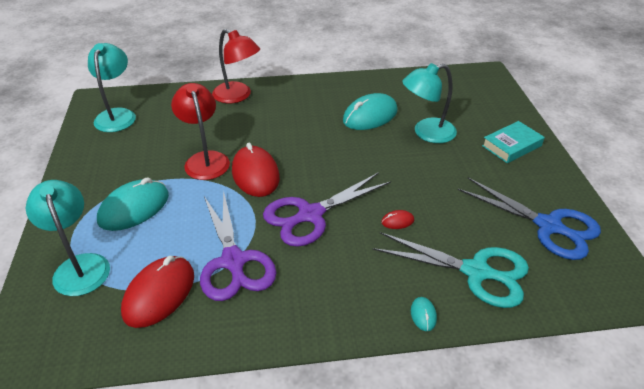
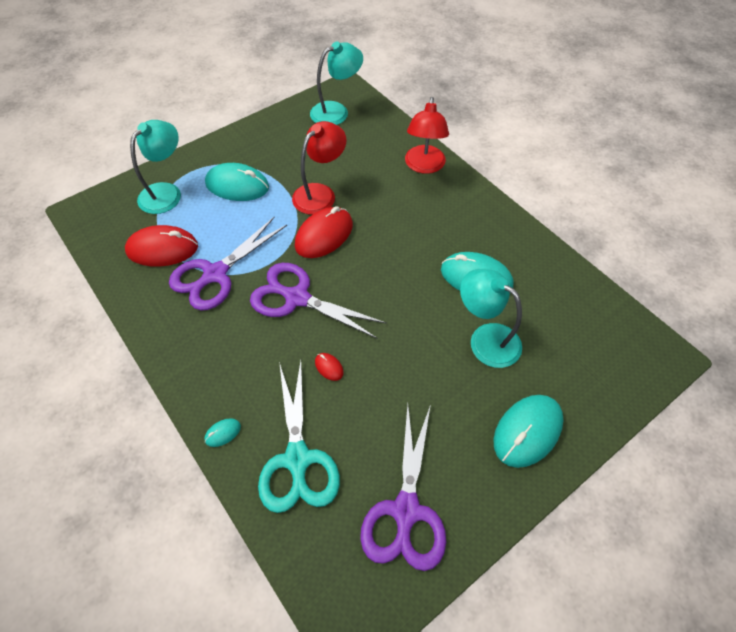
camera: 60 degrees right, 15 degrees up
blue scissors [458,178,601,260] -> purple scissors [360,404,446,571]
turquoise book [482,121,545,163] -> turquoise mouse [493,395,564,468]

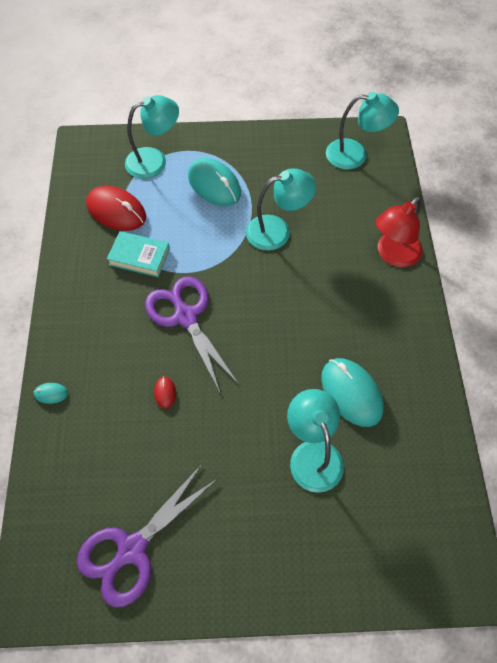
camera: 35 degrees right, 5 degrees up
purple scissors [169,217,287,310] -> turquoise book [107,231,170,277]
turquoise scissors [258,361,340,513] -> none
red lamp [292,121,346,215] -> turquoise lamp [246,168,316,251]
red mouse [295,206,353,258] -> none
turquoise mouse [493,395,564,468] -> none

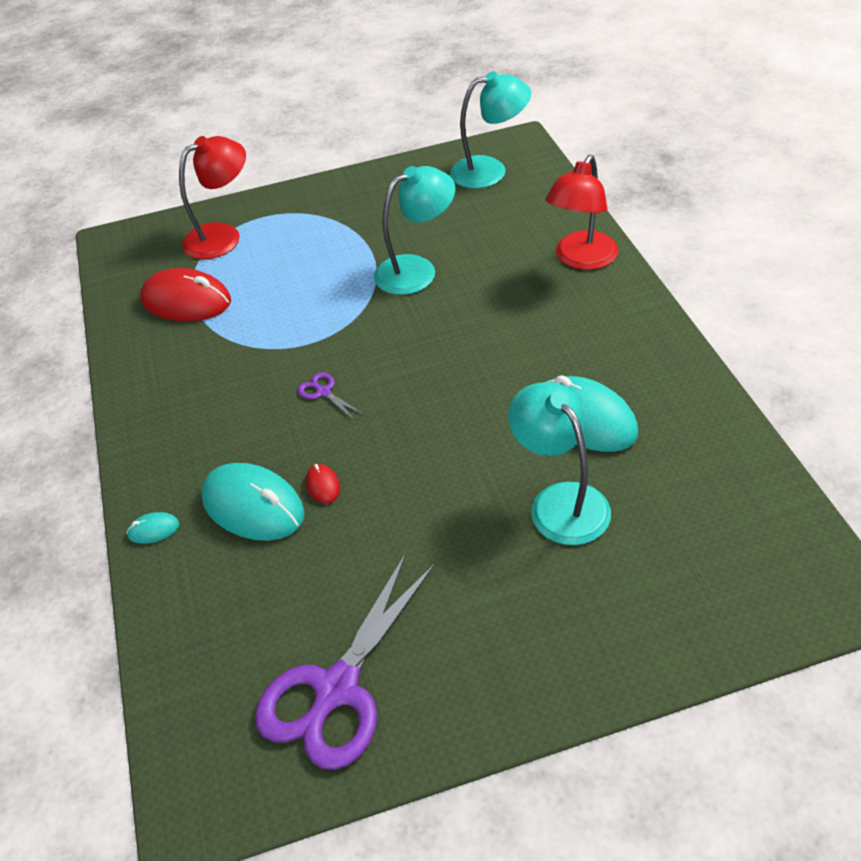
camera: 10 degrees left, 15 degrees down
turquoise book [107,231,170,277] -> none
turquoise lamp [125,95,179,179] -> red lamp [179,136,246,259]
purple scissors [145,276,239,392] -> purple scissors [298,372,363,419], size x0.41
turquoise mouse [188,158,241,206] -> turquoise mouse moved to [201,463,305,541]

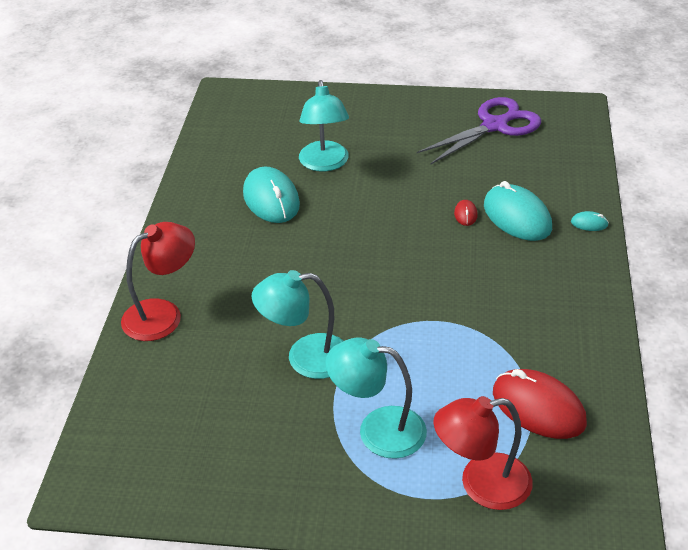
camera: 160 degrees left, 5 degrees down
purple scissors [298,372,363,419] -> none
turquoise lamp [450,71,531,189] -> turquoise lamp moved to [326,338,427,459]

